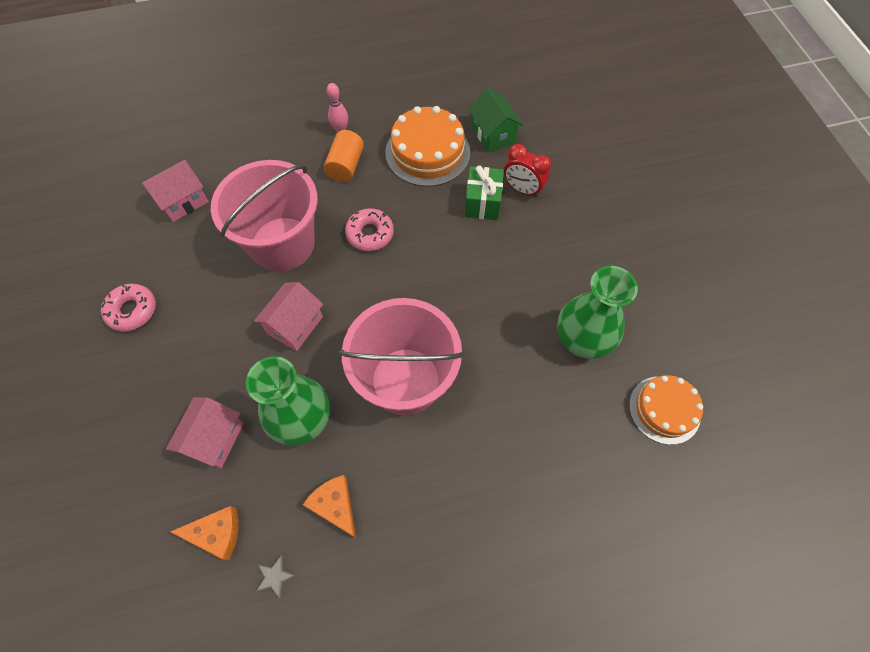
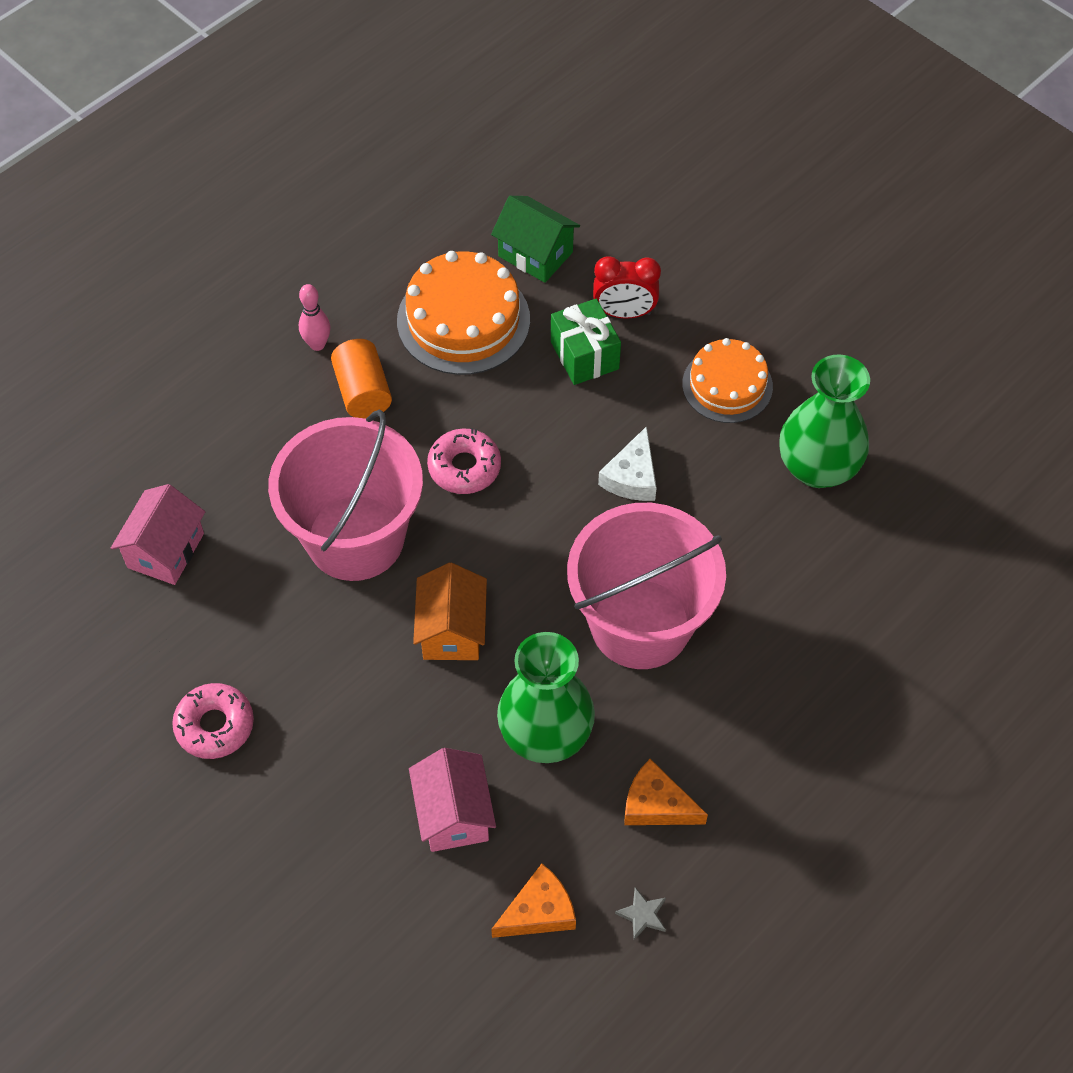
camera: 30 degrees left, 5 degrees down
pink house [254,282,323,351] -> orange house [413,563,487,660]
orange cake [629,375,703,445] -> orange cake moved to [682,338,773,423]
none -> white cheese [598,426,657,501]

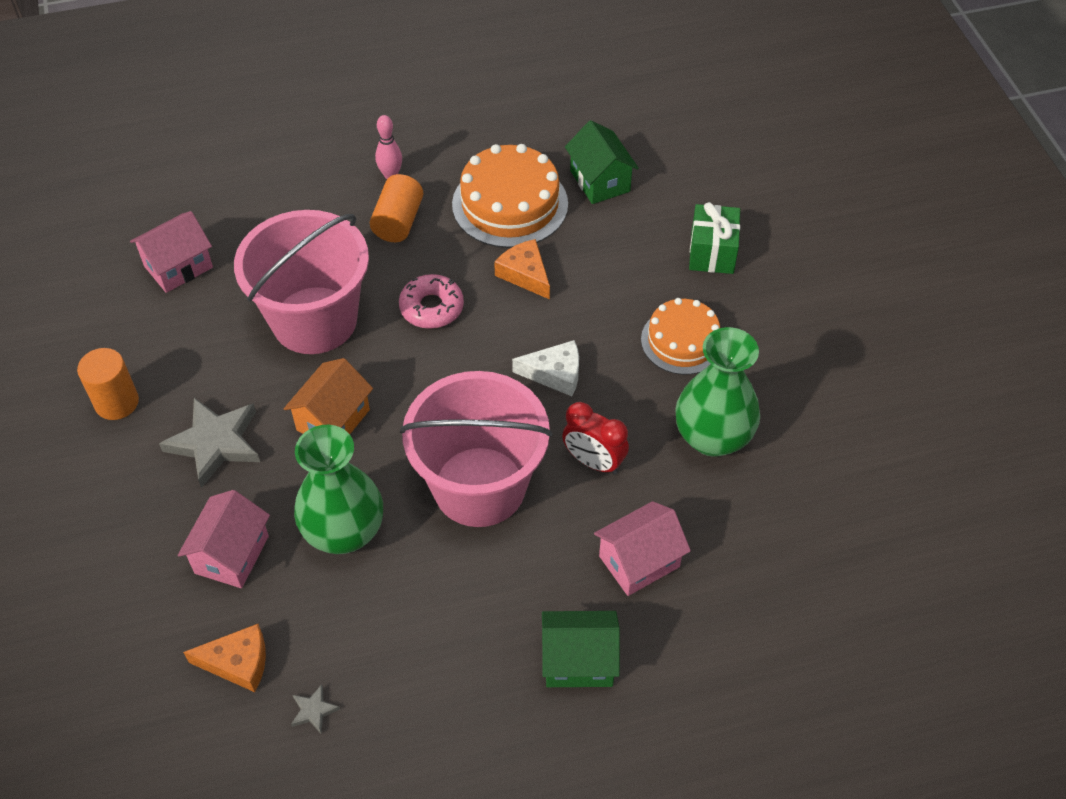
camera: 30 degrees right, 5 degrees down
pink donut [172,683,254,759] -> orange cylinder [77,348,139,420]
green gift [551,299,621,385] -> green gift moved to [689,202,740,274]
red clock [593,256,661,319] -> red clock moved to [562,402,629,474]
white cheese [598,426,657,501] -> white cheese turned 135 degrees counterclockwise [512,340,579,396]
orange cheese [624,759,708,825] -> orange cheese moved to [494,239,550,299]
none -> grey star [159,398,260,488]
none -> green house [542,611,620,687]
none -> pink house [594,501,691,596]

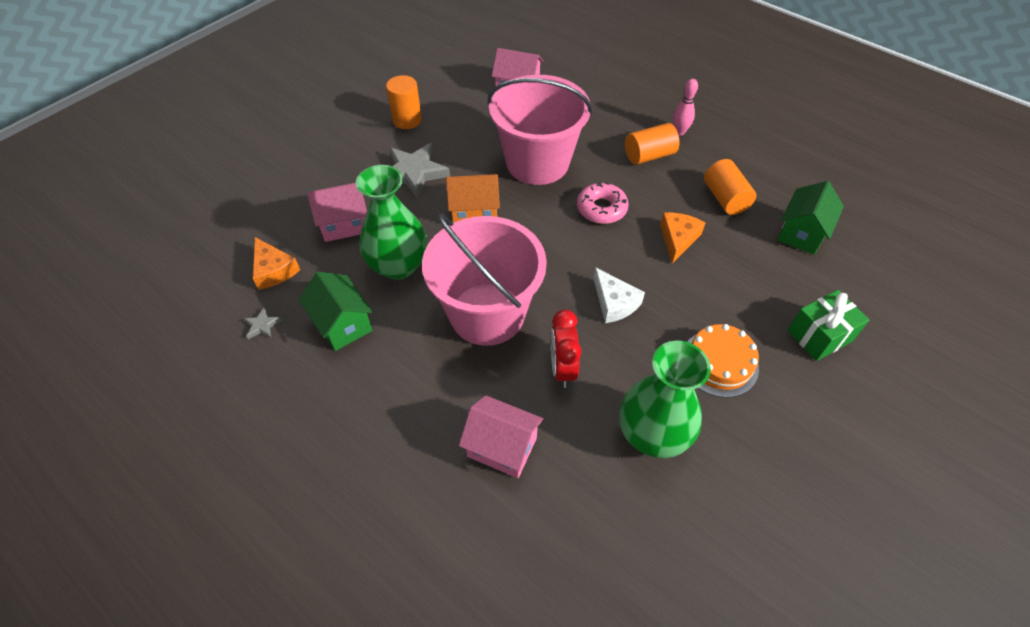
camera: 55 degrees right, 0 degrees up
orange cake [452,144,568,248] -> orange cylinder [704,159,757,215]
green house [542,611,620,687] -> green house moved to [299,272,373,351]

